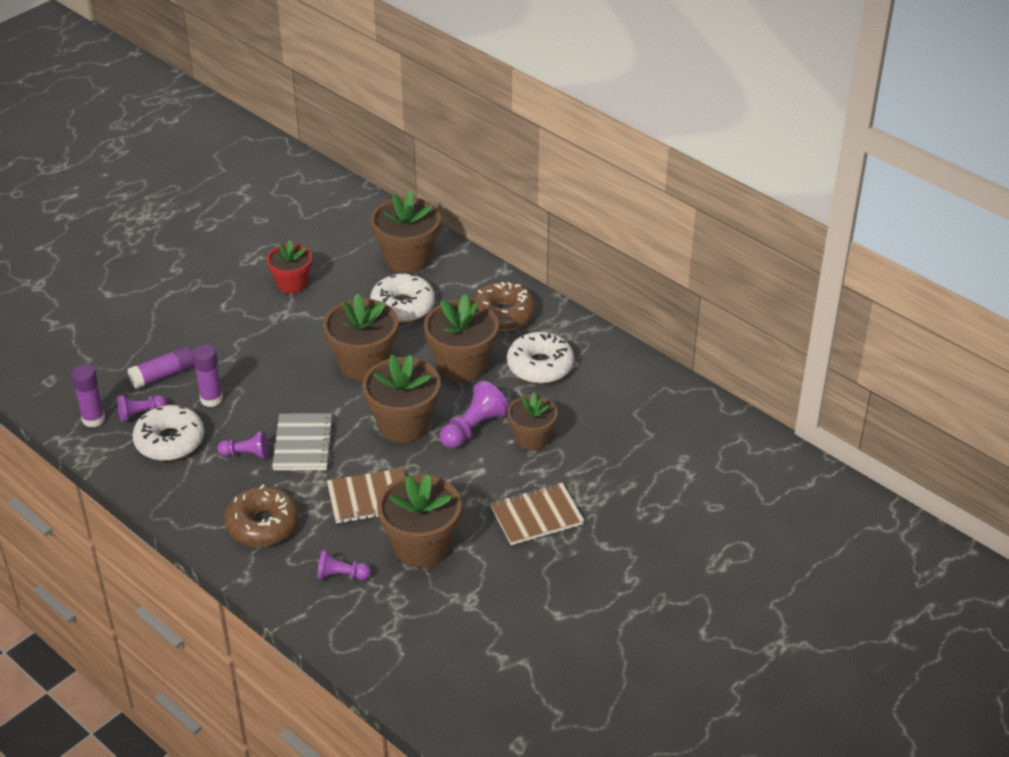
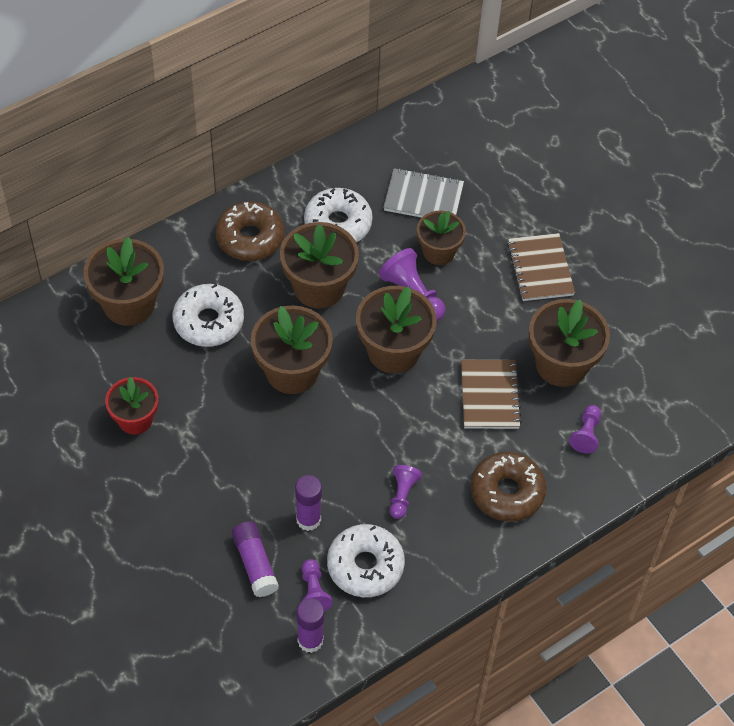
camera: 80 degrees left, 15 degrees up
grey notebook [272,413,334,470] -> grey notebook moved to [384,168,464,218]

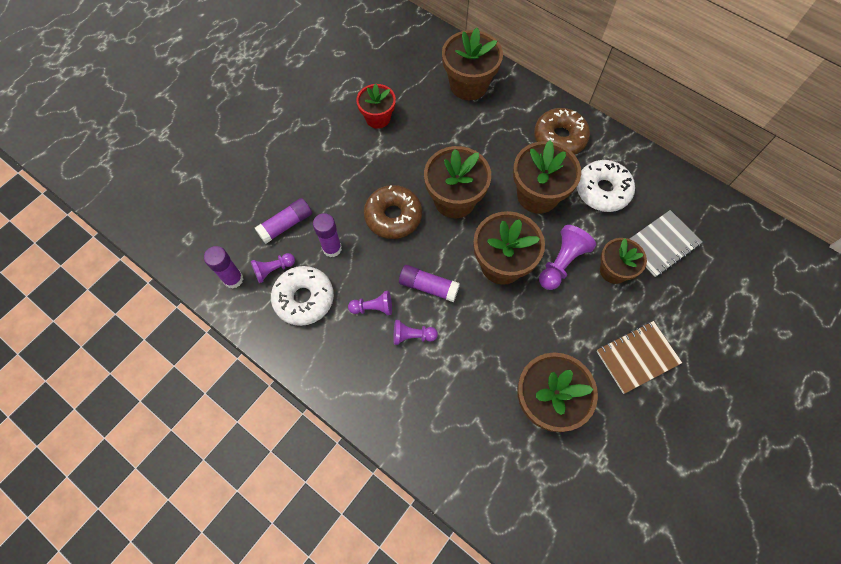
camera: 75 degrees right, 10 degrees up
white donut [173,284,244,347] -> none
grey notebook [384,168,464,218] -> grey notebook turned 60 degrees clockwise [630,210,702,277]
brown notebook [461,360,522,429] -> none
brown donut [471,452,546,522] -> brown donut moved to [364,185,422,239]
purple pawn [569,405,601,454] -> purple pawn moved to [393,320,438,345]
none -> purple glue stick [399,265,460,302]

